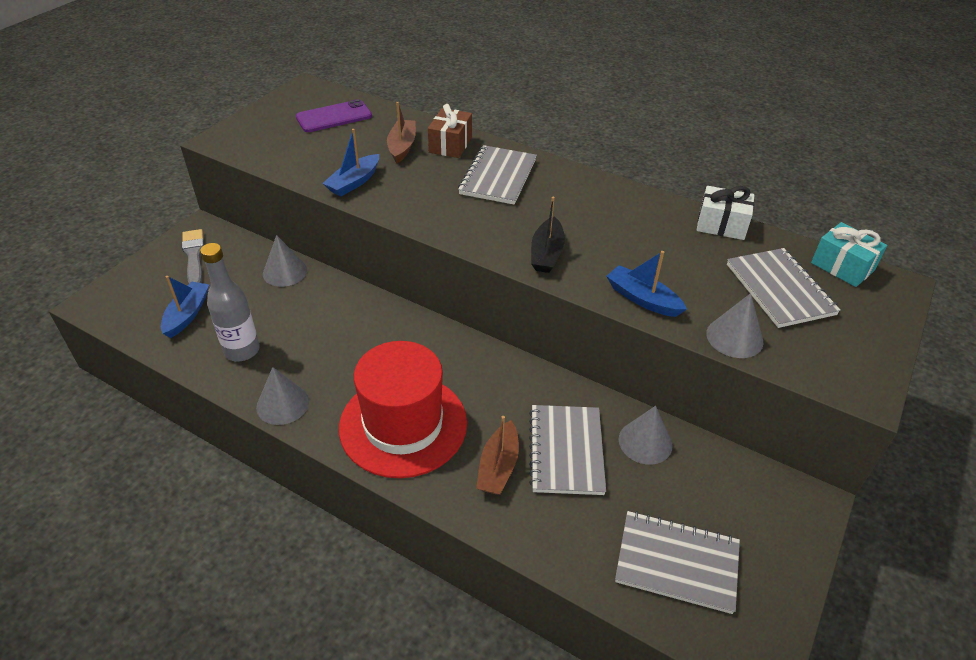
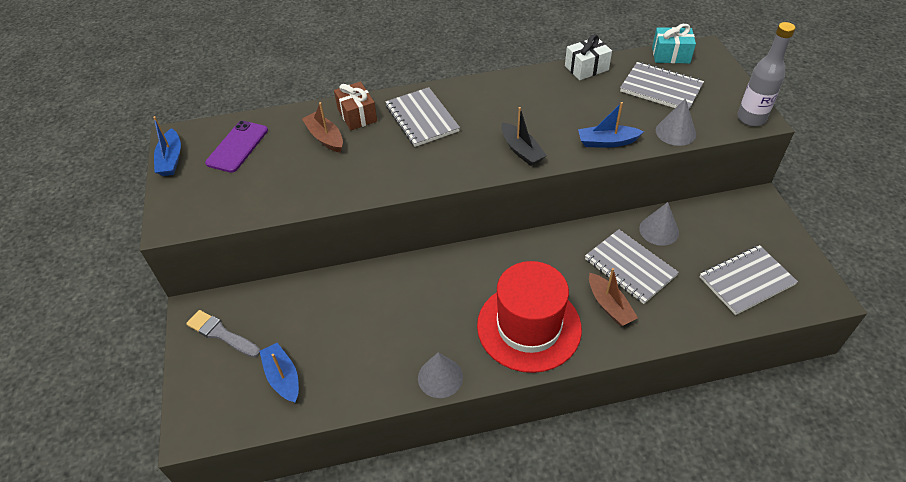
camera: 40 degrees left, 5 degrees up
grey bottle [200,243,260,361] -> grey bottle moved to [737,22,796,126]
grey cone [263,235,307,287] -> none
blue boat [322,129,379,196] -> blue boat moved to [153,116,181,176]

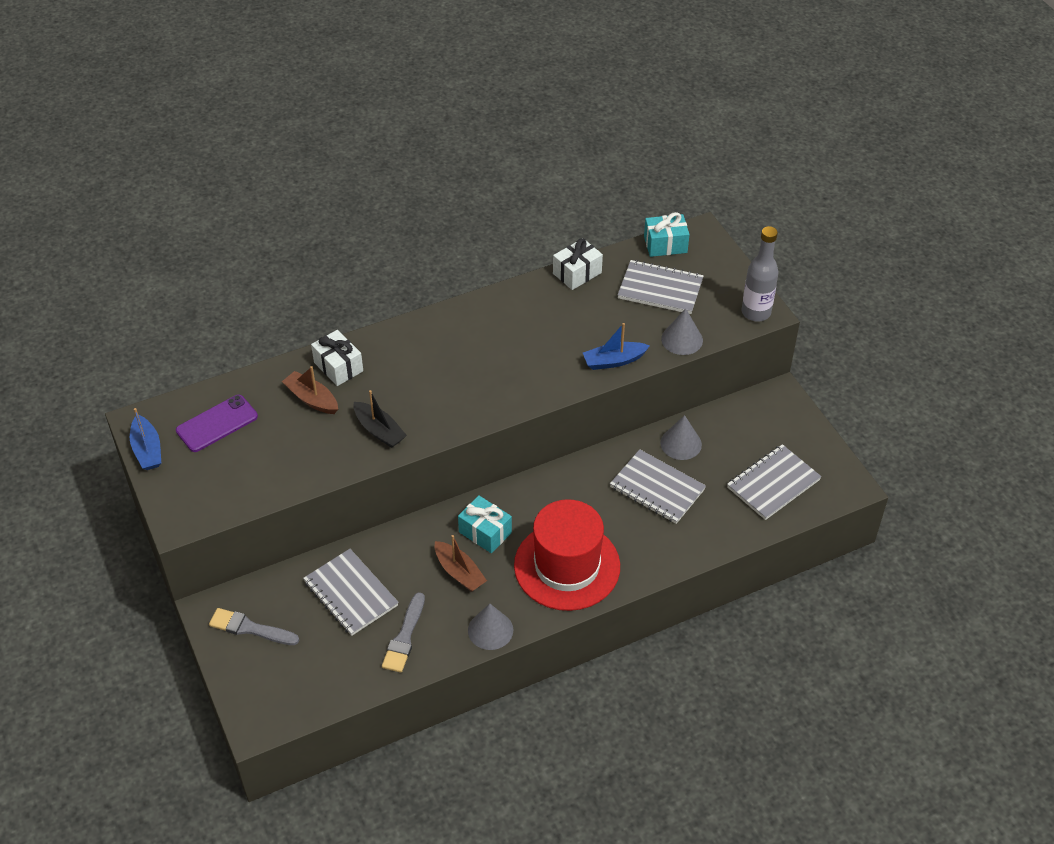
camera: 15 degrees left, 0 degrees up
purple phone [205,121,268,173] -> purple phone turned 45 degrees clockwise [176,395,258,452]
blue boat [259,343,299,403] -> none
brown gift [334,82,377,130] -> white gift [311,330,363,386]
grey notebook [385,87,460,147] -> grey notebook moved to [303,549,399,636]
black boat [501,107,547,166] -> black boat moved to [353,390,407,448]
brown boat [589,268,638,326] -> brown boat moved to [435,535,487,592]
none -> grey brush [382,592,425,673]
none -> turquoise gift [458,495,512,553]

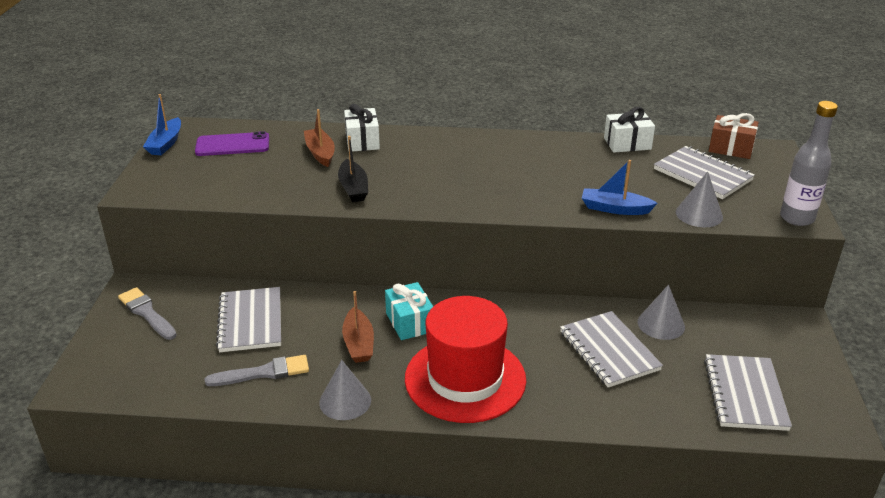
camera: 30 degrees right, 15 degrees down
grey brush [382,592,425,673] -> grey brush turned 150 degrees counterclockwise [205,355,309,386]
turquoise gift [644,212,690,257] -> brown gift [709,113,759,159]
grey notebook [727,444,822,520] -> grey notebook turned 75 degrees counterclockwise [704,354,792,431]

